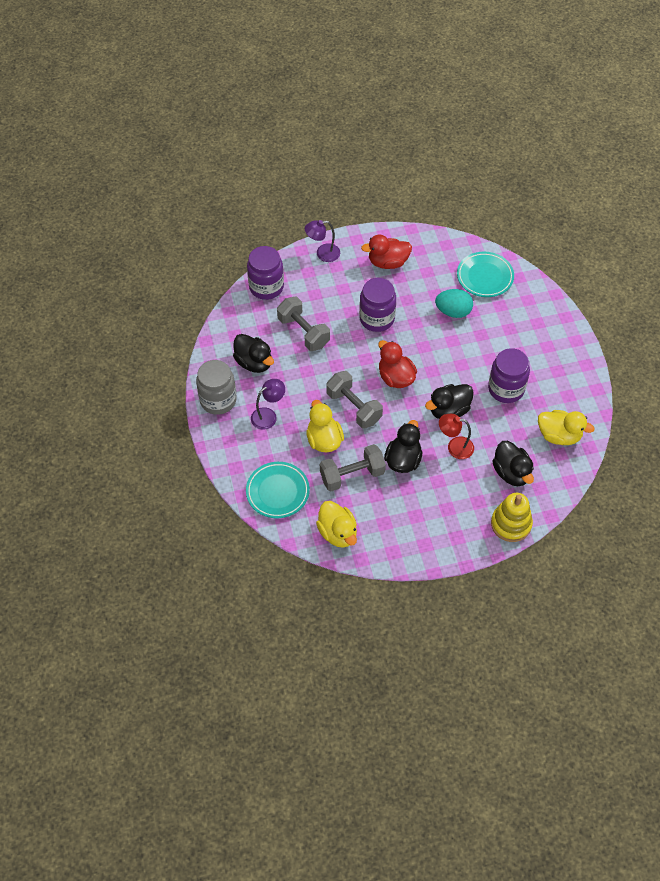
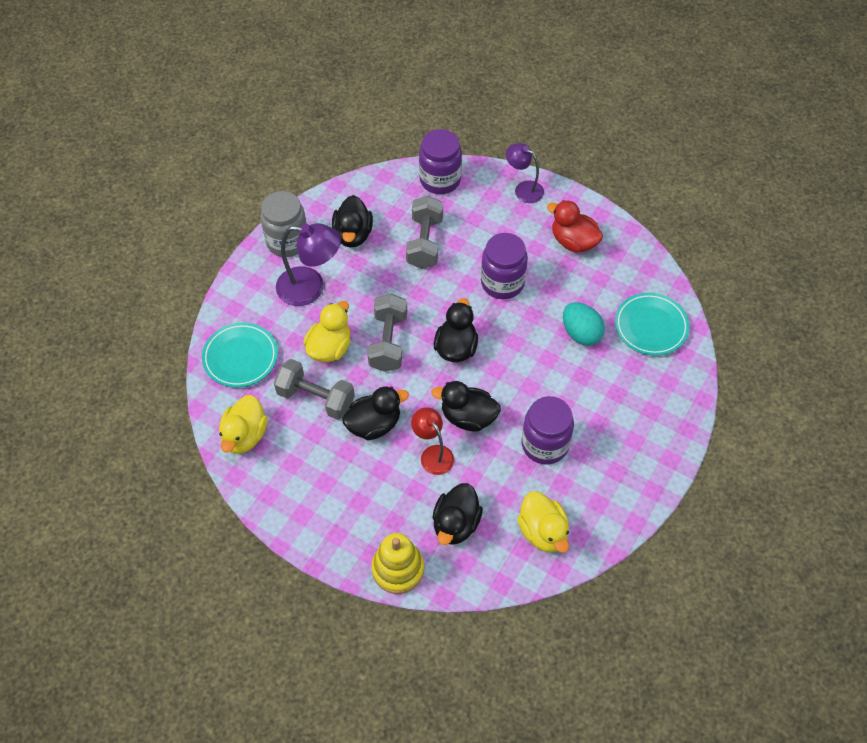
camera: 45 degrees right, 0 degrees up
purple lamp [251,379,285,430] -> purple lamp [276,223,341,306], size x1.57
red duck [378,340,417,388] -> black duck [434,298,478,362]

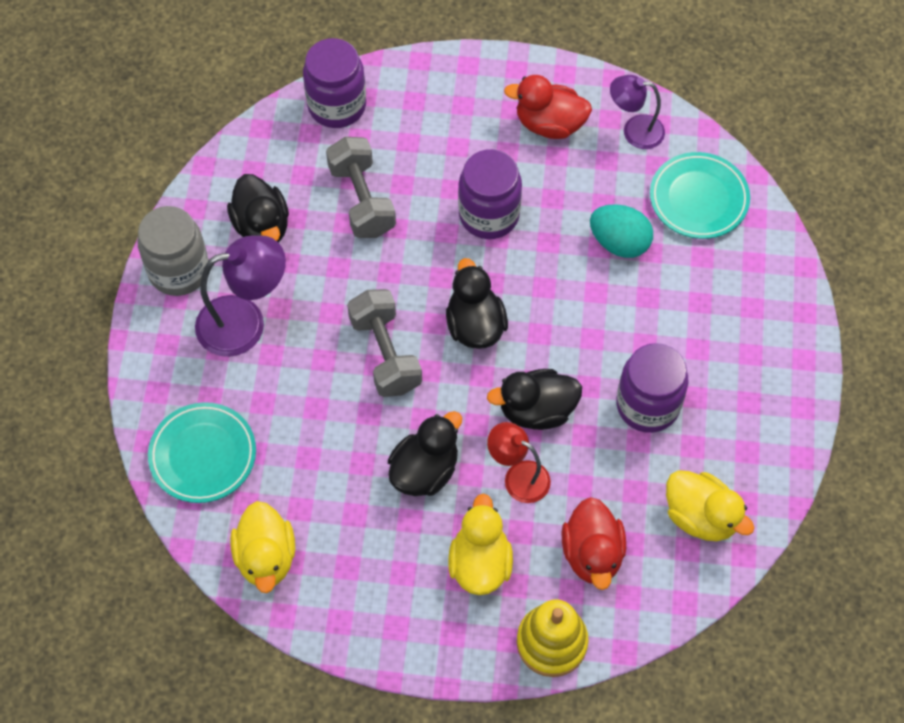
camera: 25 degrees left, 5 degrees up
grey dumbbell [274,359,355,420] -> none
yellow duck [303,301,351,362] -> yellow duck moved to [448,493,513,595]
black duck [433,483,483,545] -> red duck [562,497,626,590]
purple lamp [506,143,544,203] -> purple lamp moved to [610,75,665,149]

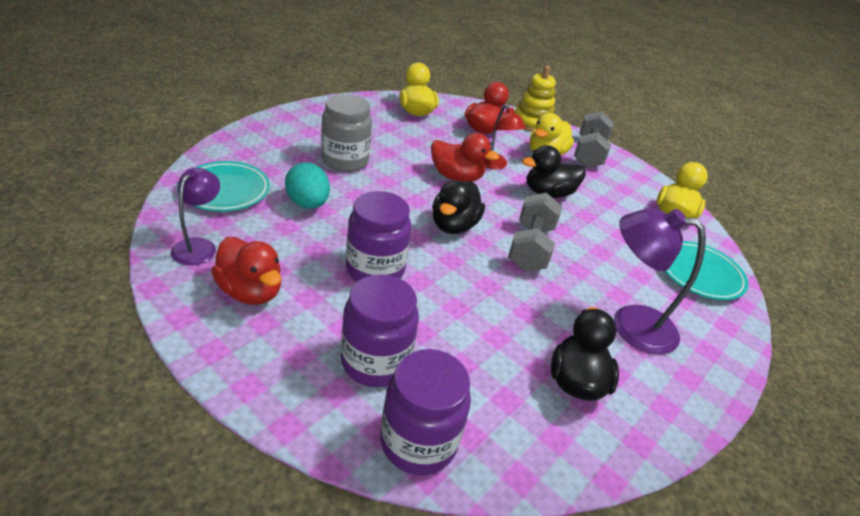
camera: 150 degrees left, 25 degrees down
grey jar [138,206,209,296] -> grey jar moved to [321,94,372,172]
grey dumbbell [326,137,396,238] -> grey dumbbell moved to [574,111,614,168]
black duck [487,369,582,430] -> red duck [431,133,499,182]
purple lamp [610,75,665,149] -> purple lamp turned 120 degrees counterclockwise [171,168,220,265]
purple jar [616,343,688,433] -> purple jar moved to [341,274,419,387]

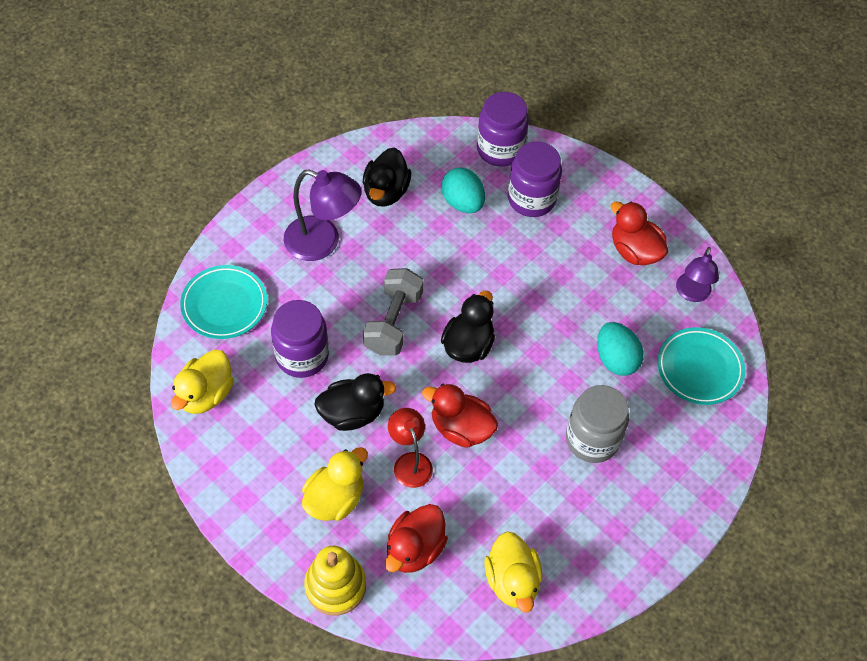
camera: 175 degrees left, 20 degrees up
purple jar [346,191,411,282] -> purple jar moved to [271,300,329,378]
grey dumbbell [574,111,614,168] -> none
none -> turquoise egg [441,167,485,213]

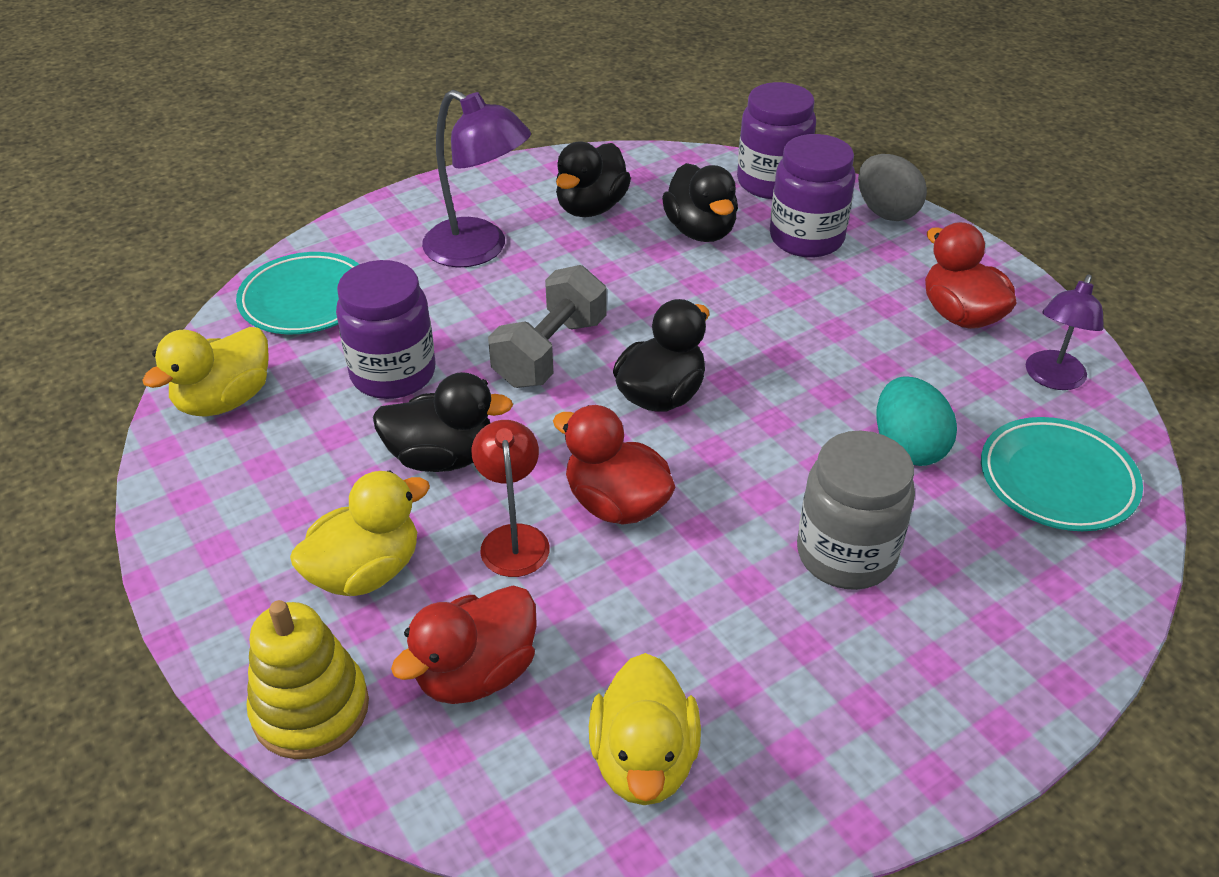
camera: 15 degrees right, 15 degrees down
turquoise egg [441,167,485,213] -> black duck [662,163,738,242]
none -> grey egg [858,154,927,221]

